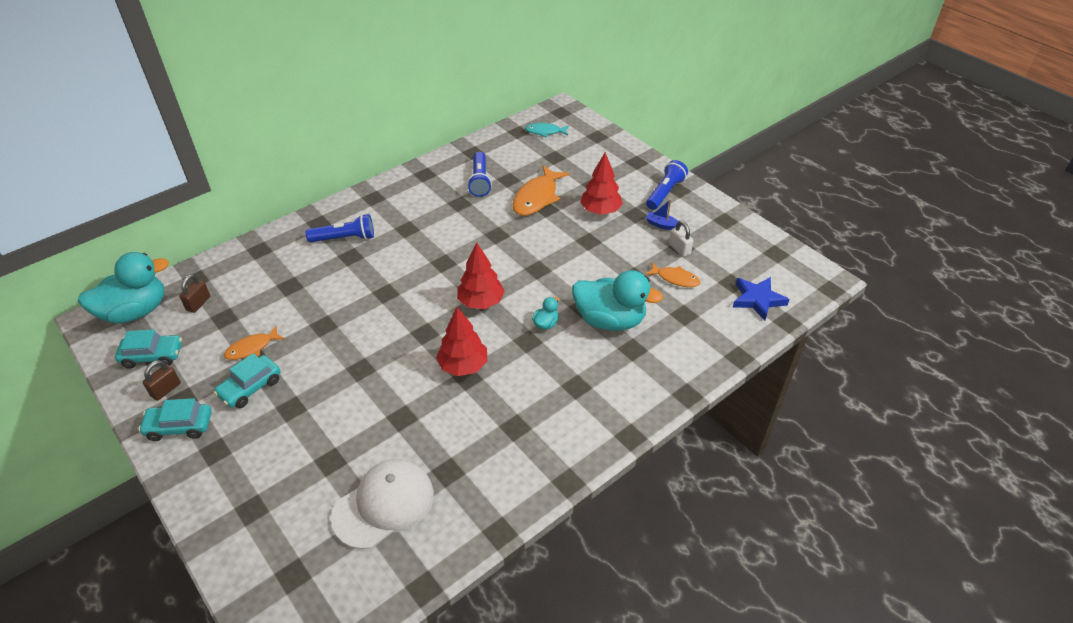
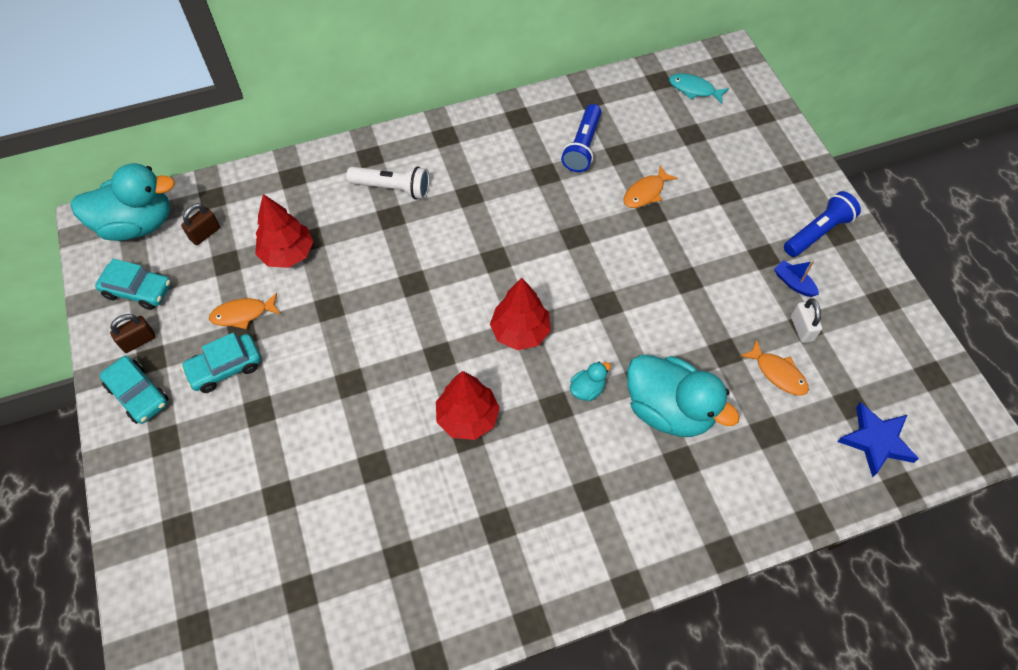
camera: 20 degrees right, 15 degrees up
turquoise car [138,398,212,441] -> turquoise car turned 150 degrees counterclockwise [99,356,168,424]
blue flashlight [306,214,374,242] -> white flashlight [346,166,430,199]
white cap [331,459,434,549] -> none
orange fish [512,165,569,216] -> orange fish [624,165,678,208], size x0.58
red tree [580,152,623,215] -> red tree moved to [255,194,314,268]

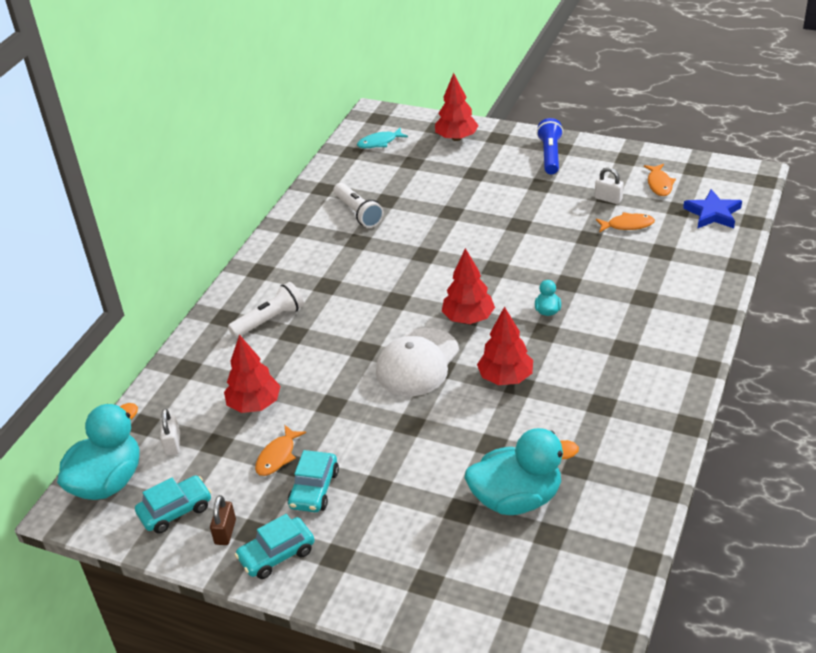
camera: 45 degrees left, 20 degrees down
turquoise car [99,356,168,424] -> turquoise car turned 150 degrees clockwise [235,514,315,579]
brown padlock [181,203,220,245] -> white padlock [160,408,180,455]
blue flashlight [561,104,601,172] -> white flashlight [333,183,384,228]
orange fish [624,165,678,208] -> orange fish moved to [644,164,676,196]
turquoise duck [627,355,740,437] -> turquoise duck moved to [465,428,579,515]
blue boat [774,260,819,297] -> none
none -> white cap [376,328,459,396]
none -> red tree [435,73,479,141]

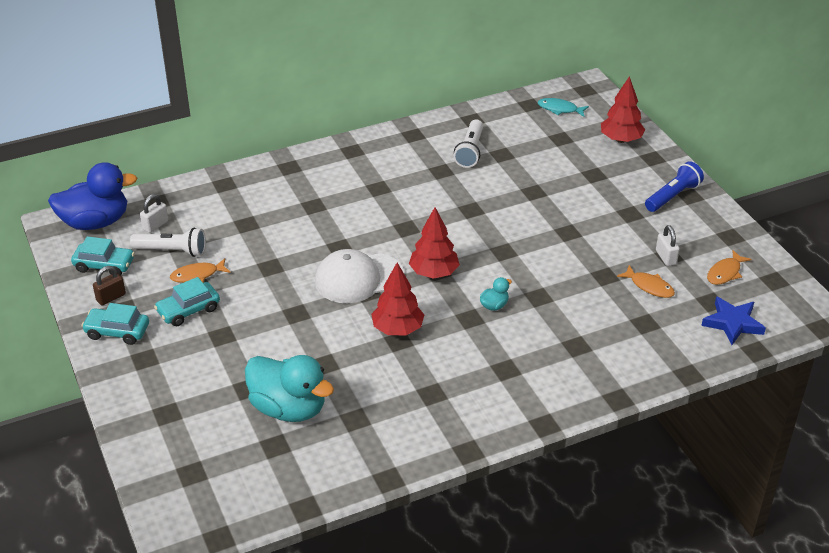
camera: 40 degrees right, 0 degrees up
turquoise duck [57,403,140,500] -> blue duck [48,162,137,230]
red tree [224,334,280,413] -> none
white flashlight [228,282,304,338] -> white flashlight moved to [130,228,206,257]

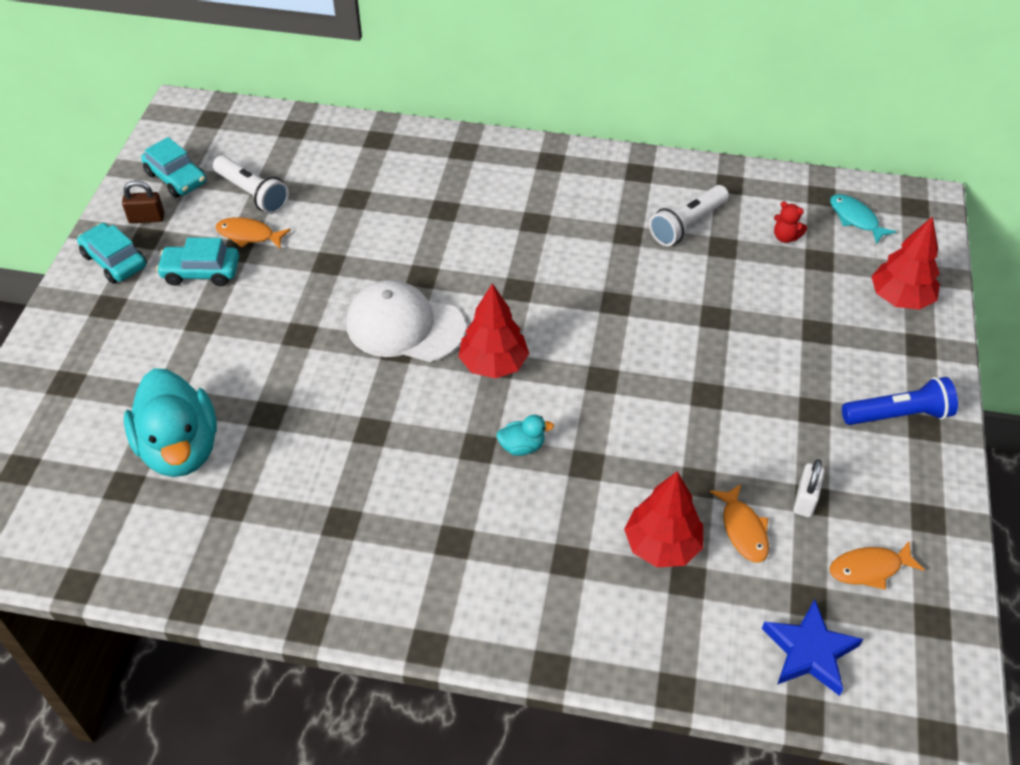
camera: 35 degrees right, 10 degrees up
blue duck [48,162,137,230] -> none
white padlock [140,194,168,233] -> none
red tree [371,263,424,335] -> red tree moved to [624,471,703,567]
none -> red teddy bear [774,201,808,243]

